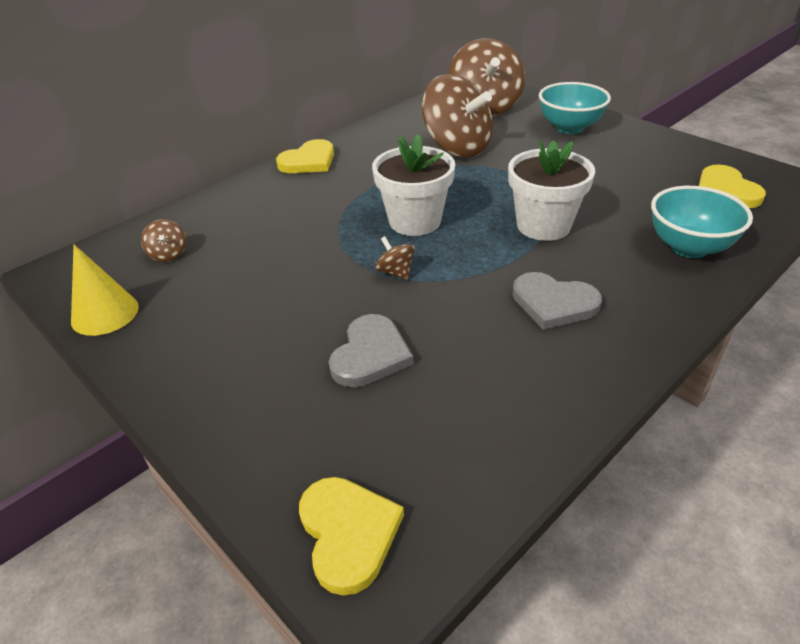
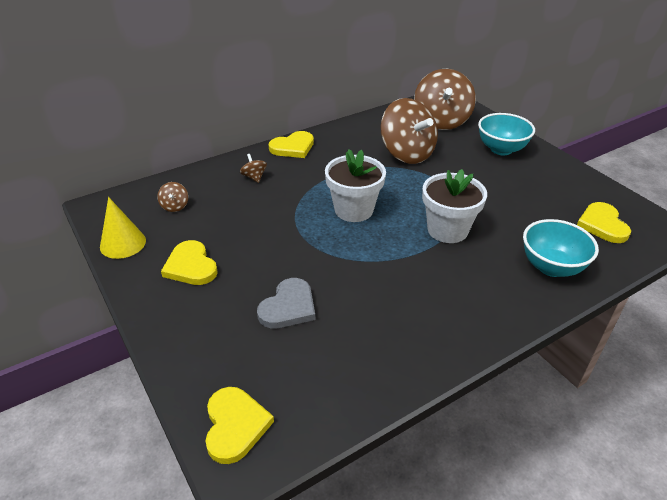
camera: 10 degrees right, 0 degrees up
brown spinning top [375,236,415,280] -> brown spinning top moved to [240,154,267,183]
grey heart [512,272,602,330] -> none
none -> yellow heart [161,240,218,285]

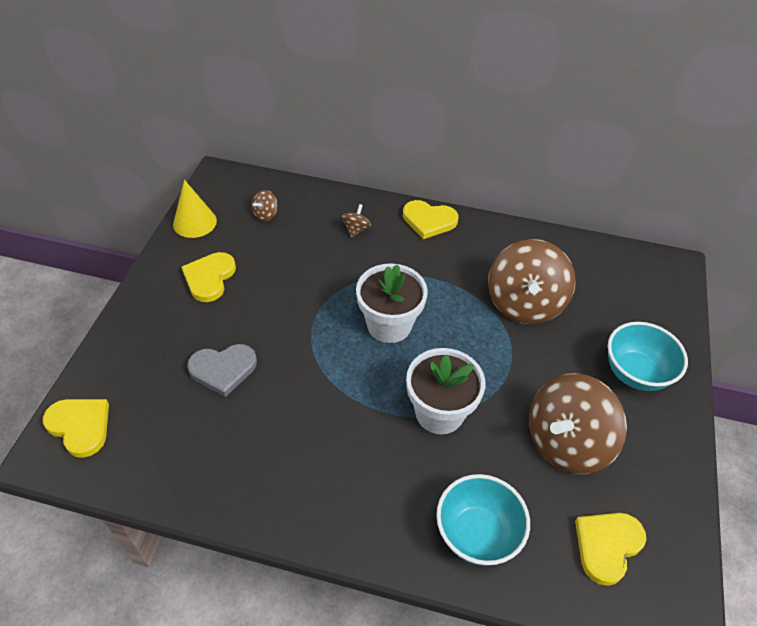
camera: 45 degrees right, 10 degrees up
yellow heart [205,387,274,464] -> yellow heart turned 90 degrees counterclockwise [43,399,109,458]
brown spinning top [414,69,476,130] -> brown spinning top moved to [529,373,627,474]

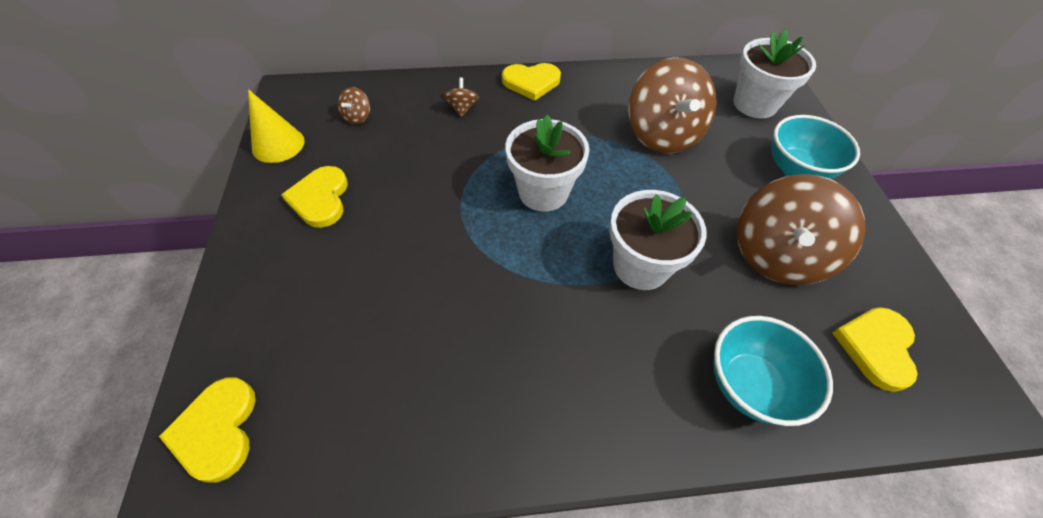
camera: 20 degrees left, 5 degrees up
yellow heart [43,399,109,458] -> yellow heart turned 120 degrees counterclockwise [159,378,256,483]
grey heart [187,344,257,397] -> none
none -> white flower pot [733,29,816,119]

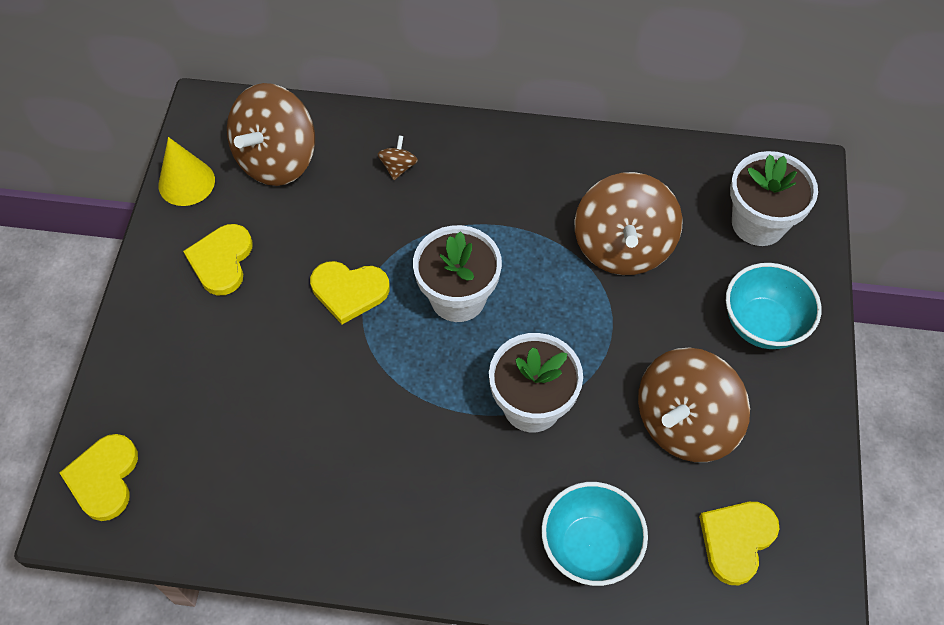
camera: 15 degrees right, 5 degrees up
brown spinning top [338,87,370,124] -> brown spinning top [227,83,315,186], size x2.46
yellow heart [502,63,561,101] -> yellow heart moved to [310,261,390,324]

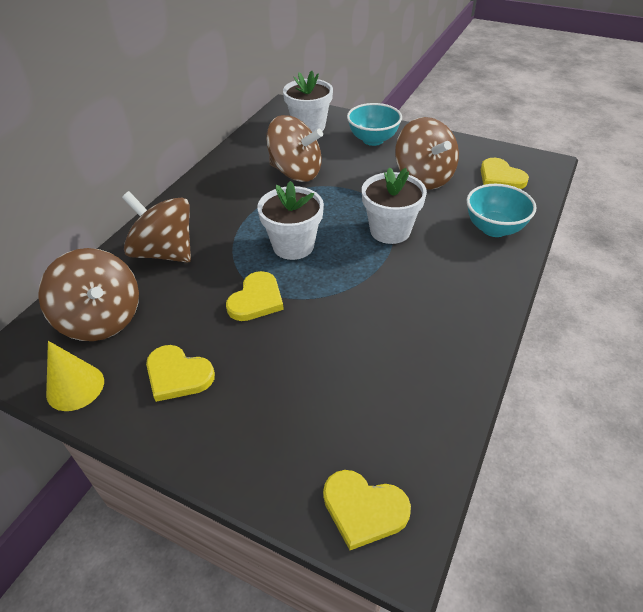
camera: 70 degrees left, 15 degrees down
brown spinning top [378,136,418,180] -> brown spinning top [122,191,191,263], size x2.46

